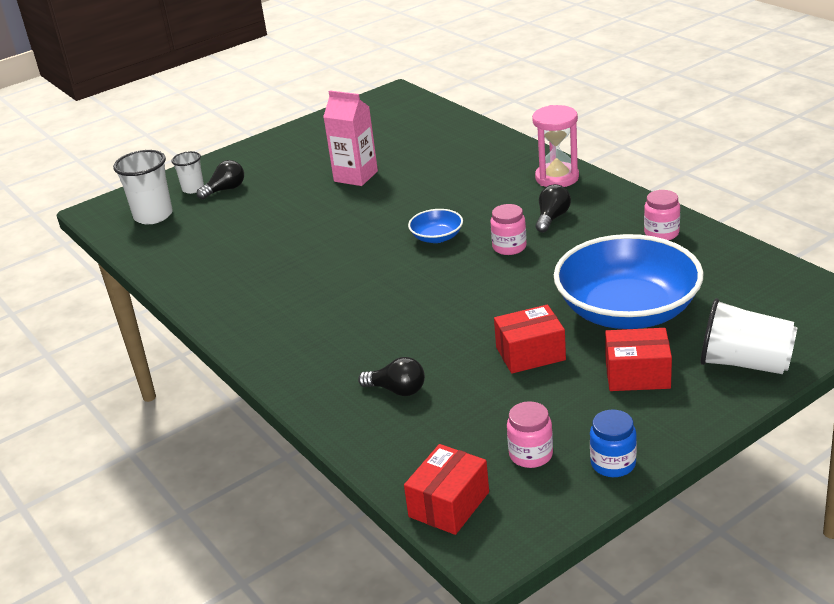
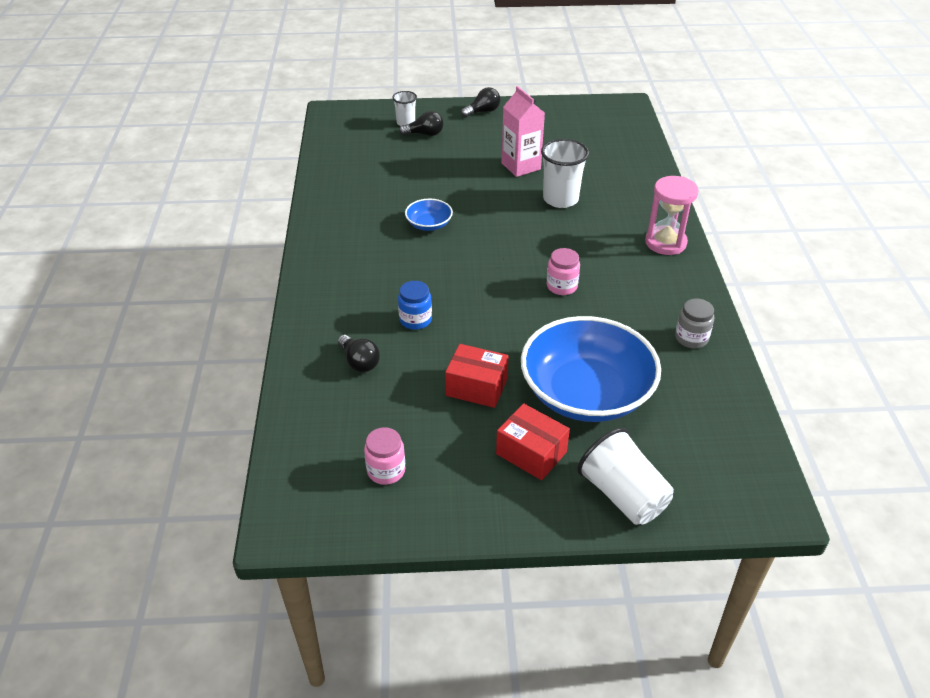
camera: 30 degrees right, 10 degrees up
white cup [113,150,173,224] -> white cup moved to [541,139,589,208]
red box [404,444,489,535] -> none
blue bowl [408,209,463,243] -> blue bowl moved to [405,199,453,231]
black light bulb [536,184,571,232] -> black light bulb moved to [461,87,501,117]
blue jar [590,410,637,477] -> blue jar moved to [398,281,432,330]
pink jar [644,190,680,240] -> grey jar [675,298,714,349]

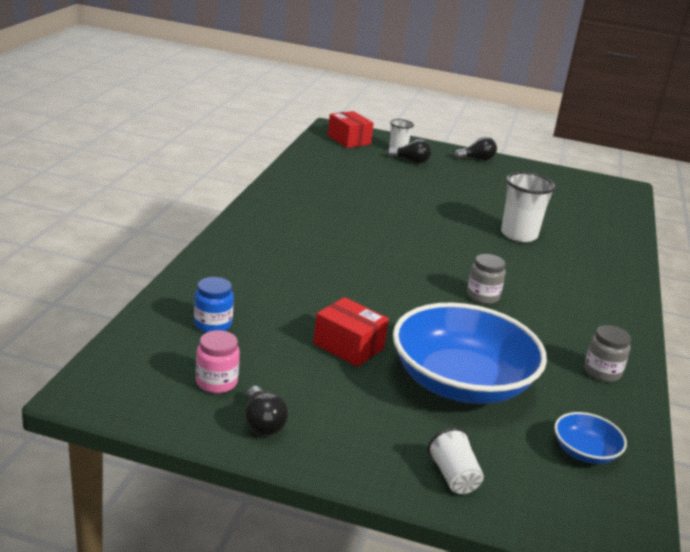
camera: 15 degrees right, 15 degrees down
black light bulb [338,335,380,372] -> black light bulb moved to [245,386,289,436]
blue jar [398,281,432,330] -> blue jar moved to [194,277,234,333]
blue bowl [405,199,453,231] -> blue bowl moved to [554,412,627,464]
red box [496,403,570,480] -> red box moved to [328,111,374,148]
pink carton [502,86,545,177] -> none
pink jar [547,248,580,295] -> grey jar [467,254,506,304]
white cup [577,428,674,525] -> white cup [427,428,484,494], size x0.59
pink hourglass [645,176,699,255] -> none

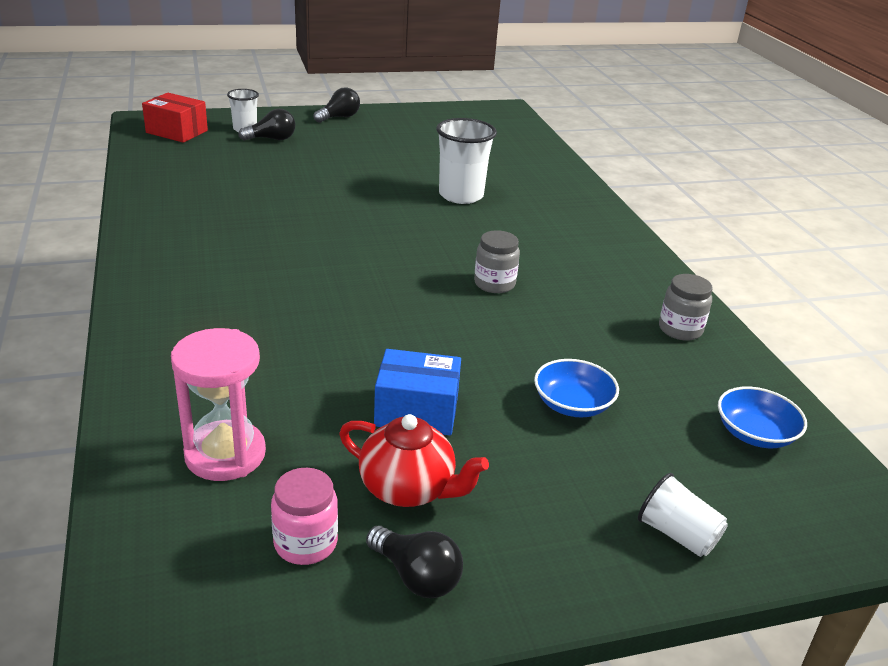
camera: 30 degrees left, 5 degrees up
blue jar [194,277,234,333] -> pink hourglass [171,328,266,481]
red box [313,297,389,367] -> blue box [374,349,461,435]
blue bowl [393,302,547,404] -> blue bowl [534,359,619,417], size x0.43
none -> red teapot [339,414,489,507]

